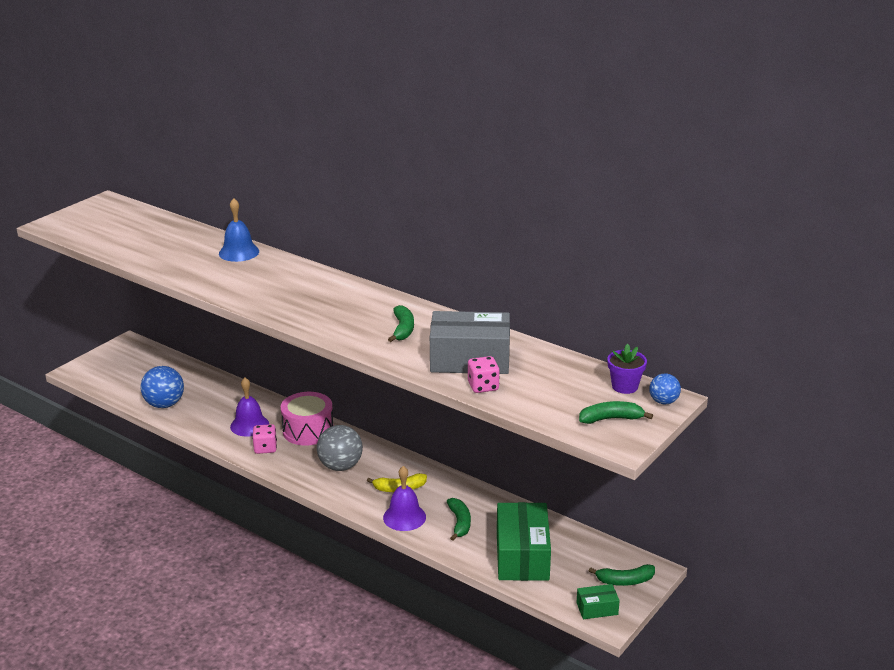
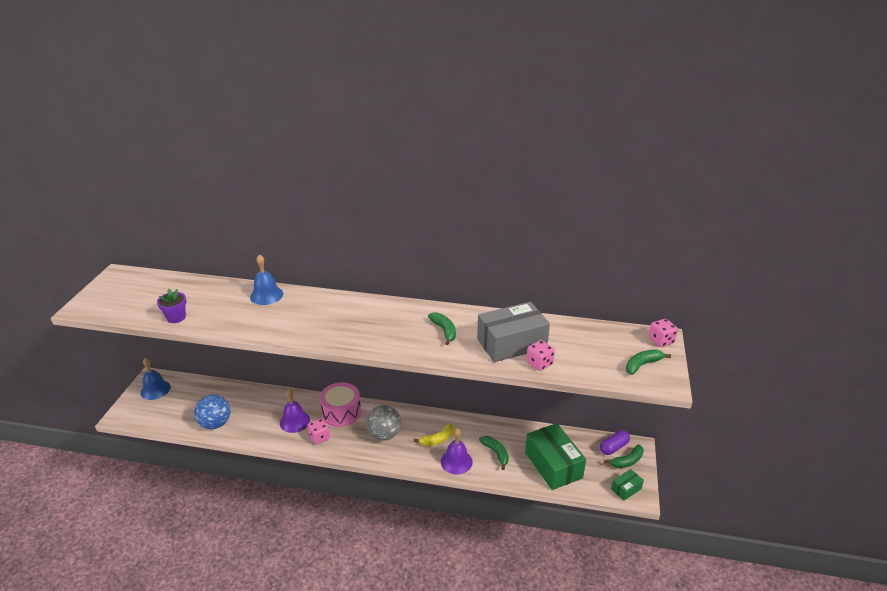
camera: 25 degrees left, 5 degrees up
purple flower pot [607,343,647,394] -> purple flower pot moved to [157,289,186,323]
blue ball [649,374,681,404] -> pink dice [649,319,678,347]
none -> blue bell [141,358,171,400]
none -> purple capsule [600,430,630,455]

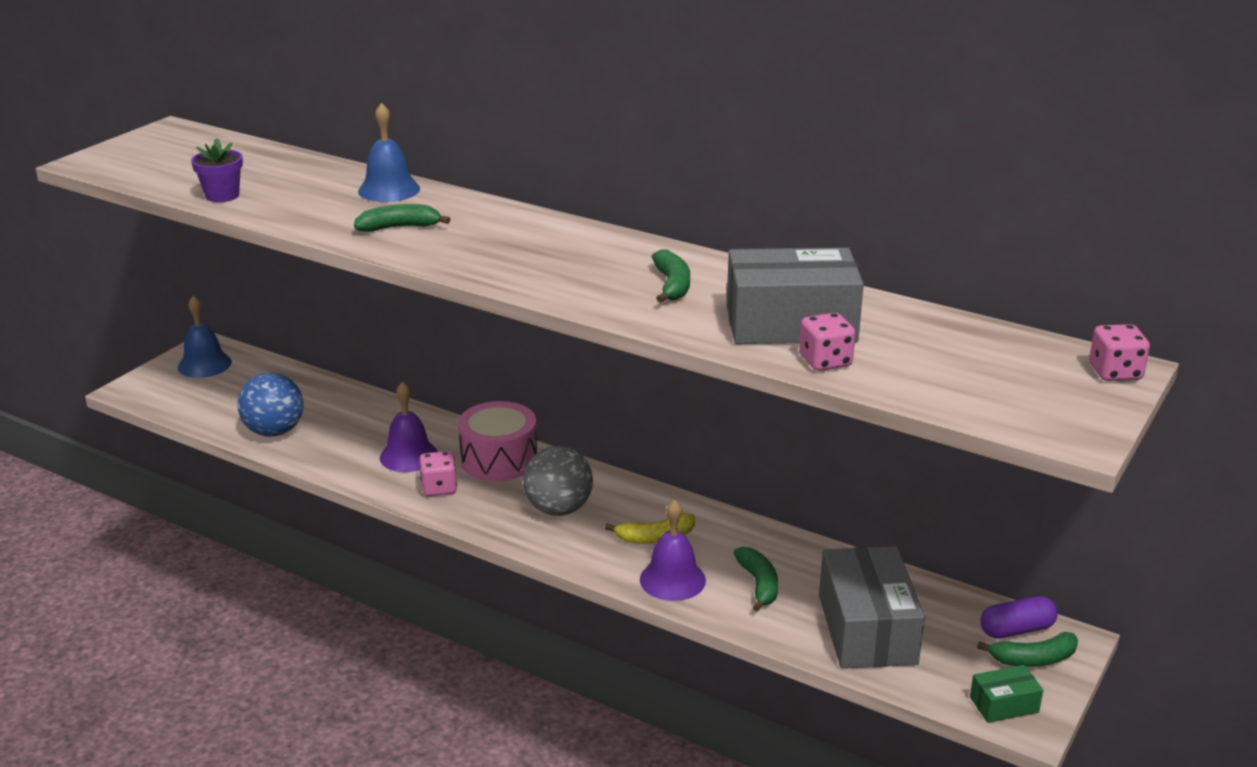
camera: 20 degrees right, 5 degrees down
green box [525,423,586,490] -> grey box [819,546,925,669]
green banana [626,350,671,375] -> green banana moved to [354,204,451,232]

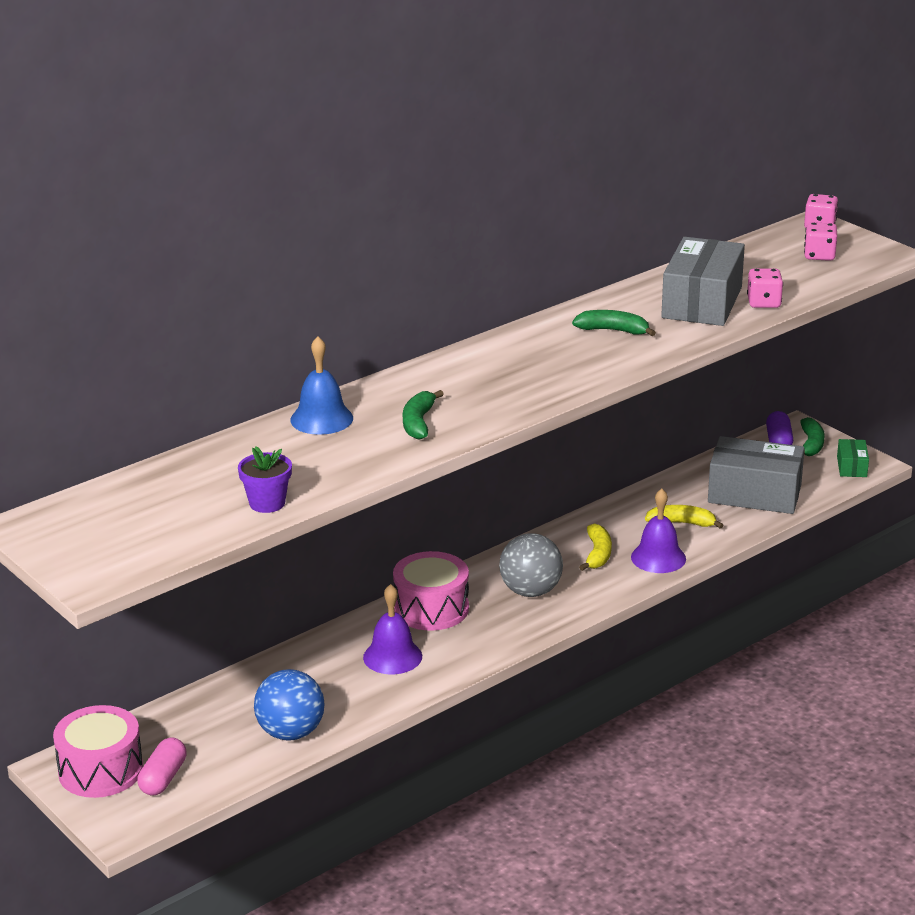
camera: 70 degrees left, 0 degrees up
blue bell [178,296,232,378] -> pink drum [53,705,143,798]
pink dice [419,451,457,496] -> pink dice moved to [804,222,837,261]
green banana [733,547,778,611] -> yellow banana [645,505,723,529]
none -> pink capsule [137,737,187,796]

